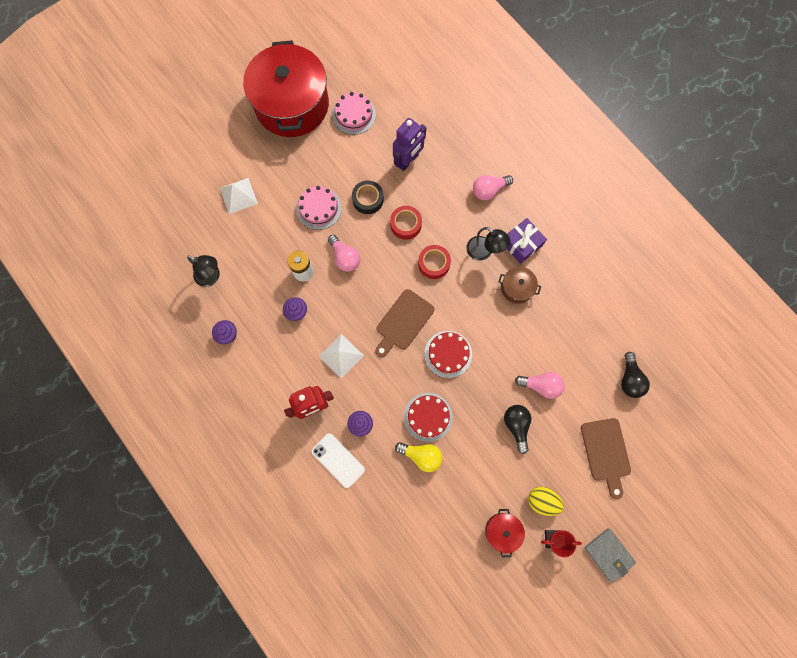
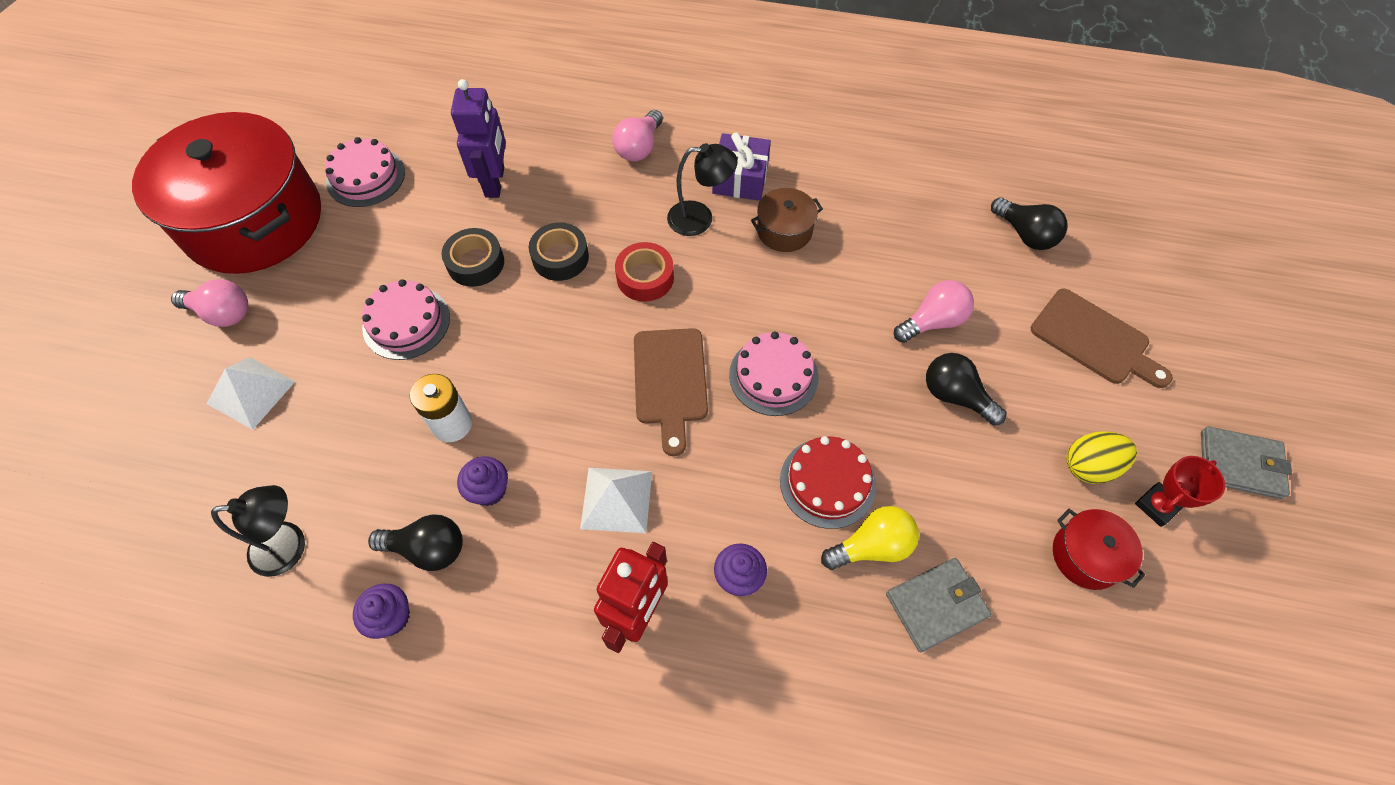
camera: 40 degrees left, 15 degrees down
white phone [311,433,365,488] -> none
pink light bulb [328,235,360,272] -> pink light bulb moved to [171,279,248,327]
red tape [390,206,422,240] -> black tape [529,222,589,281]
red cake [424,331,472,378] -> pink cake [729,332,819,416]
none -> black light bulb [368,515,463,571]
none -> grey wallet [886,558,992,652]

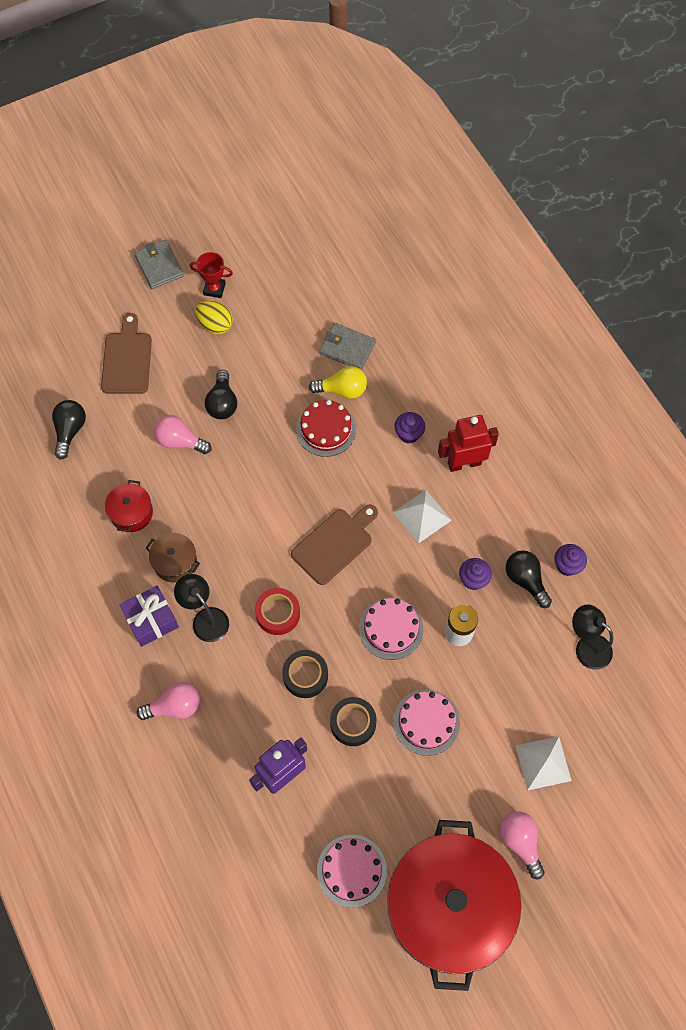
camera: 130 degrees left, 5 degrees up
pink cake [729,332,819,416] -> pink cake moved to [359,598,423,660]
yellow light bulb [821,506,919,570] -> yellow light bulb turned 150 degrees clockwise [309,366,367,399]
red pot [1053,509,1145,590] -> red pot moved to [105,480,153,532]

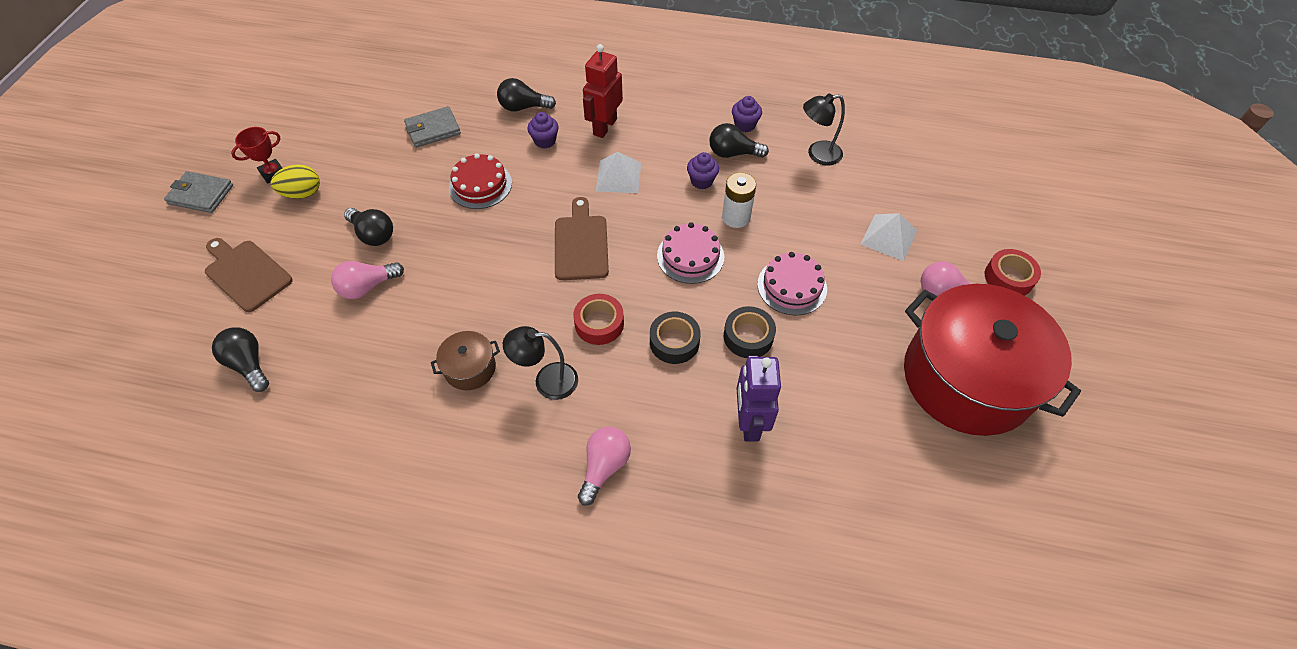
camera: 50 degrees left, 10 degrees down
red pot [105,480,153,532] -> none
purple gift [120,585,179,647] -> none
yellow light bulb [309,366,367,399] -> none
pink cake [317,835,387,907] -> none
none -> black light bulb [497,78,556,112]
none -> red tape [985,249,1041,296]

